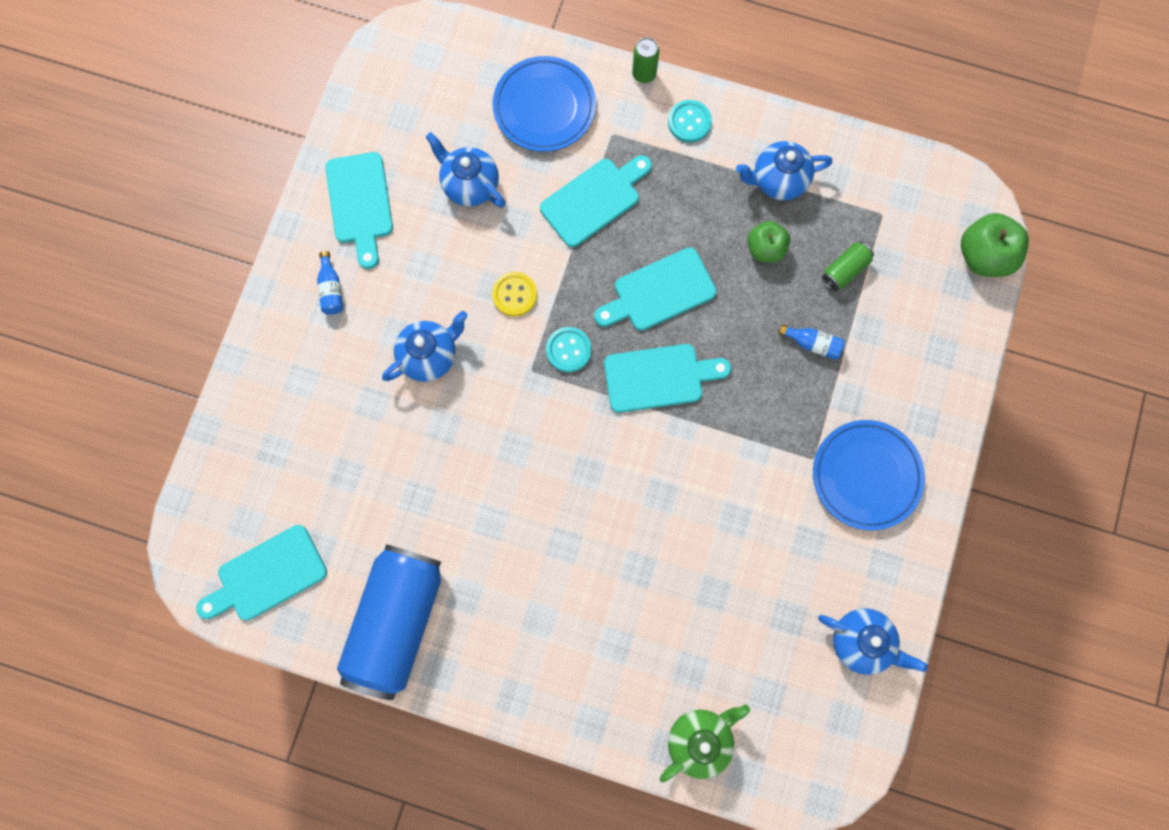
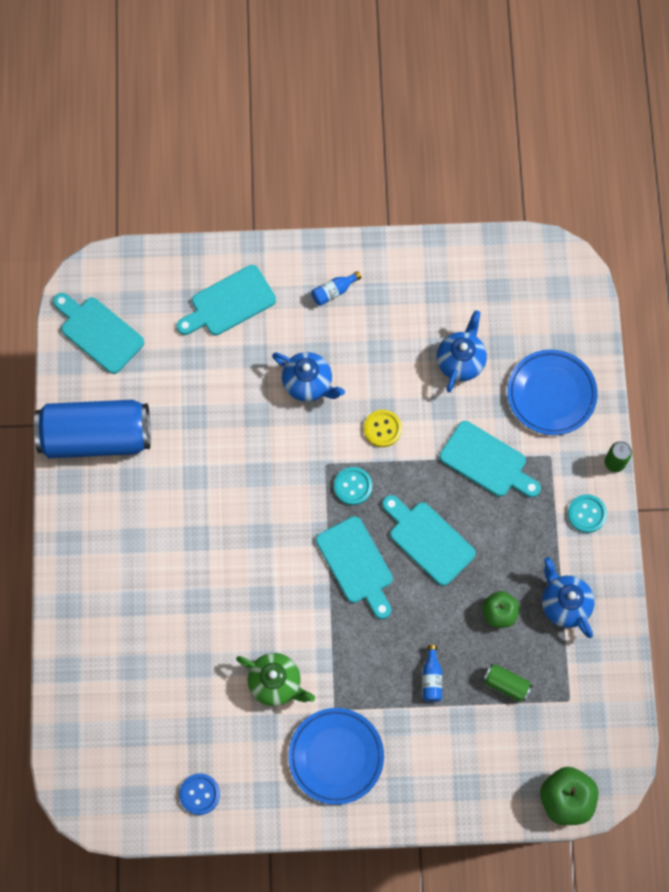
camera: 70 degrees right, 5 degrees down
turquoise cutting board [325,152,393,269] -> turquoise cutting board moved to [176,265,276,335]
green teapot [660,704,750,782] -> green teapot moved to [236,653,315,706]
blue teapot [818,608,928,675] -> blue button [179,773,220,815]

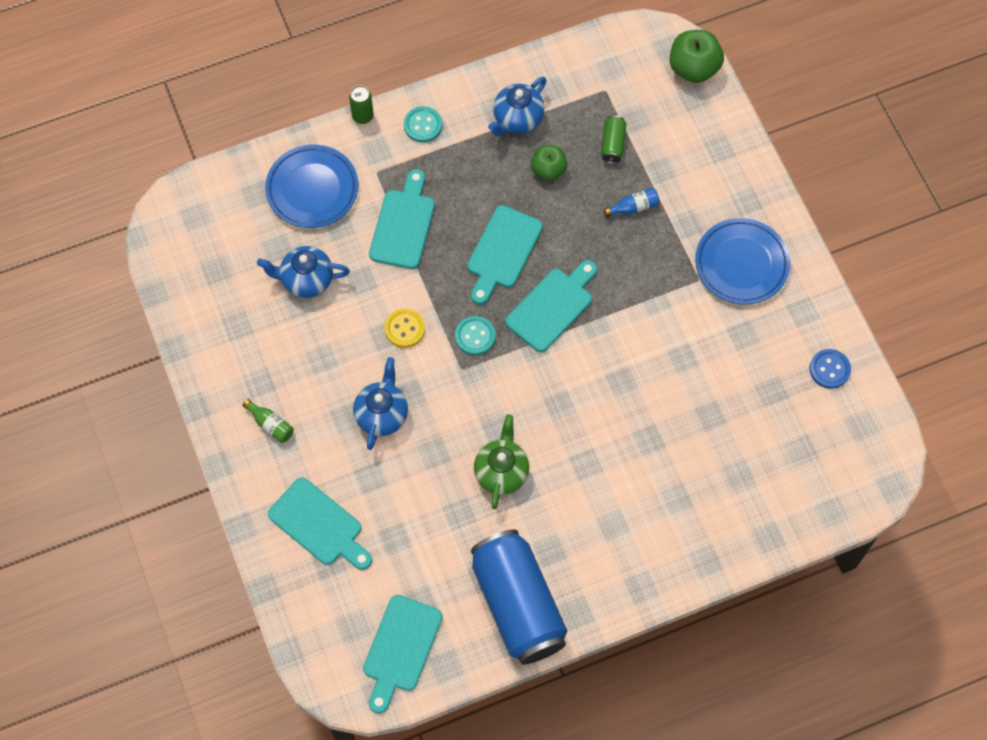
camera: 110 degrees left, 5 degrees down
green teapot [236,653,315,706] -> green teapot moved to [474,414,529,509]
blue bottle [311,271,361,306] -> green bottle [242,399,294,443]

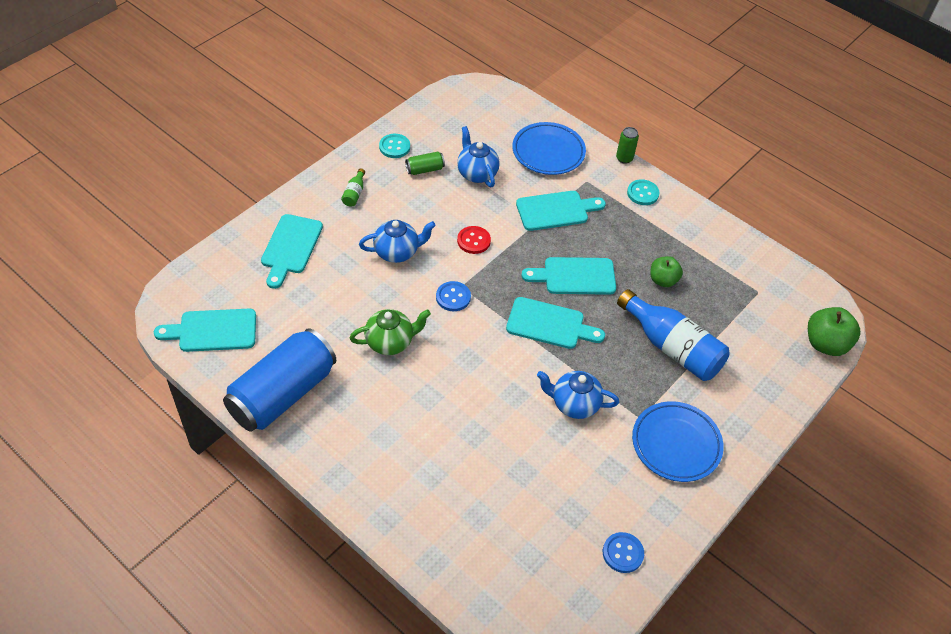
camera: 60 degrees right, 15 degrees down
yellow button [385,309,425,348] -> red button [457,226,491,254]
turquoise button [455,316,495,355] -> turquoise button moved to [379,134,410,158]
blue teapot [488,77,547,136] -> blue teapot moved to [537,371,619,419]
green can [601,115,627,164] -> green can moved to [405,152,445,175]
blue bottle [604,188,659,217] -> blue bottle [617,289,730,381], size x2.41
none -> blue button [436,281,471,311]

